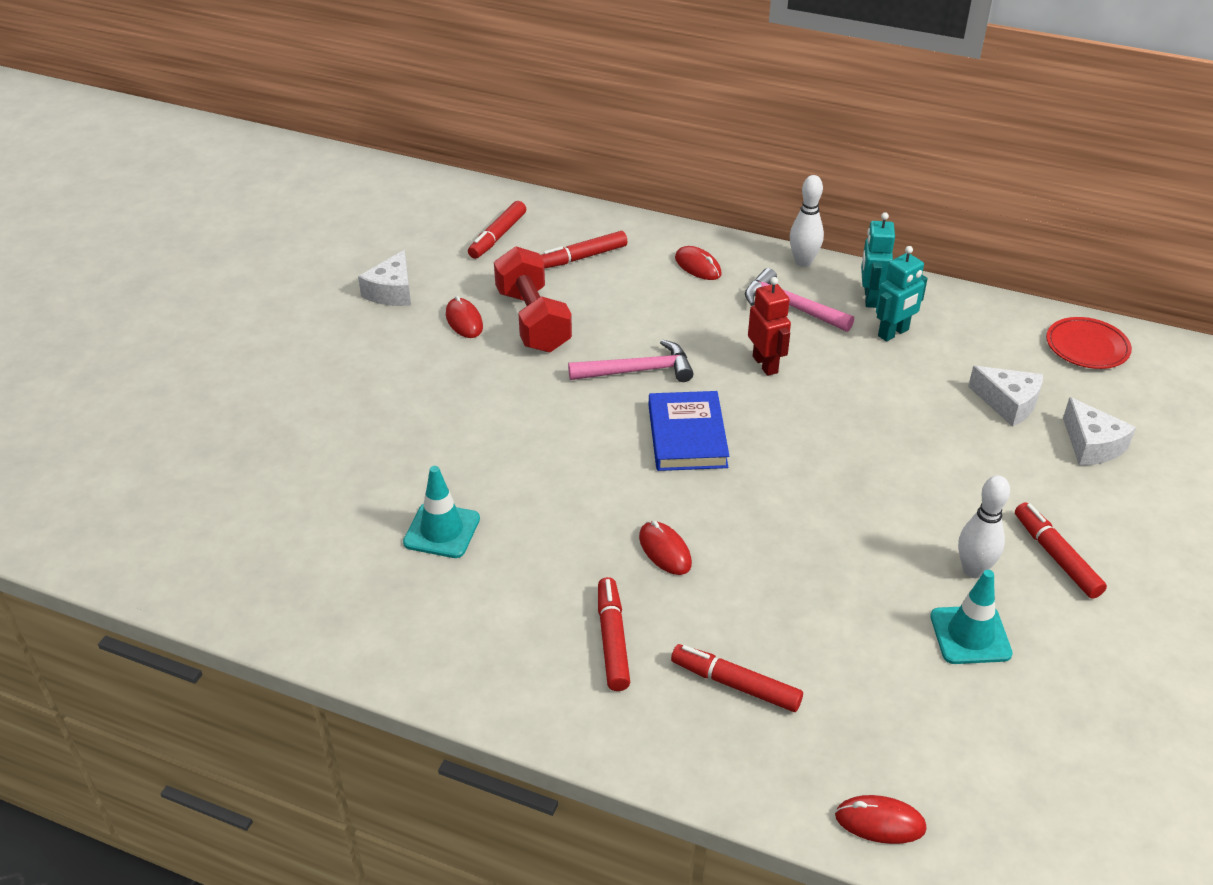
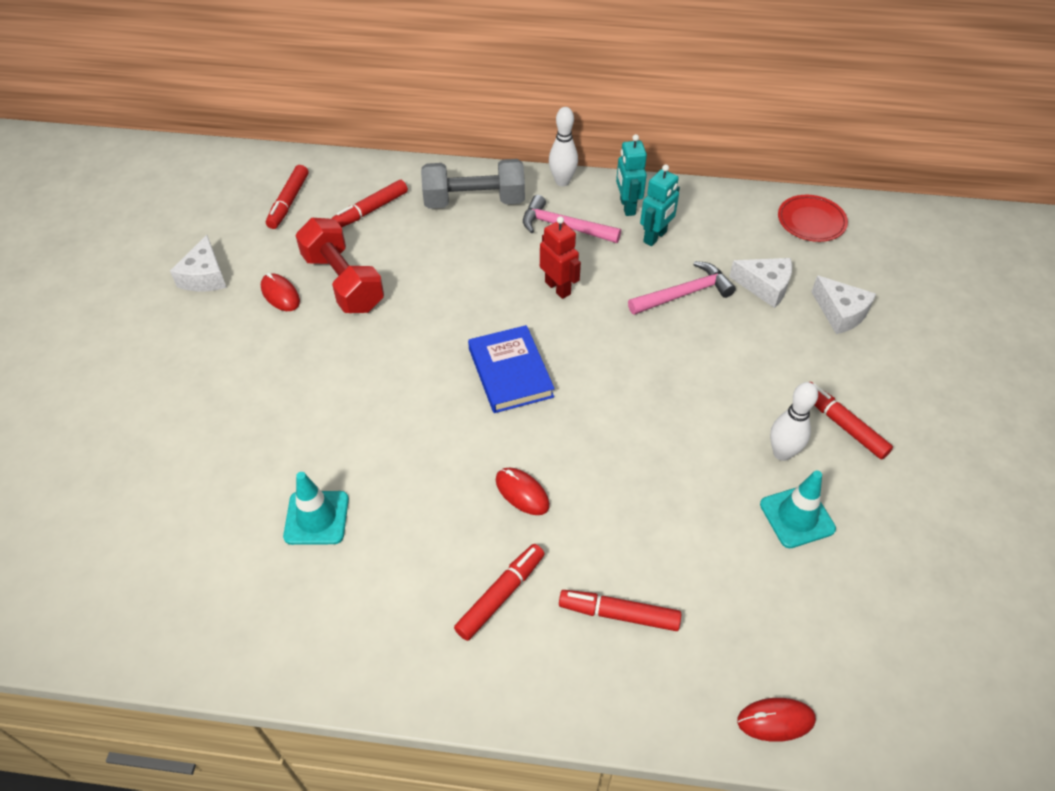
camera: 15 degrees left, 10 degrees up
pink hammer [568,340,694,382] -> pink hammer moved to [628,261,736,315]
red marker [598,577,630,691] -> red marker turned 60 degrees clockwise [454,544,545,641]
red mouse [675,246,722,280] -> grey dumbbell [421,159,525,209]

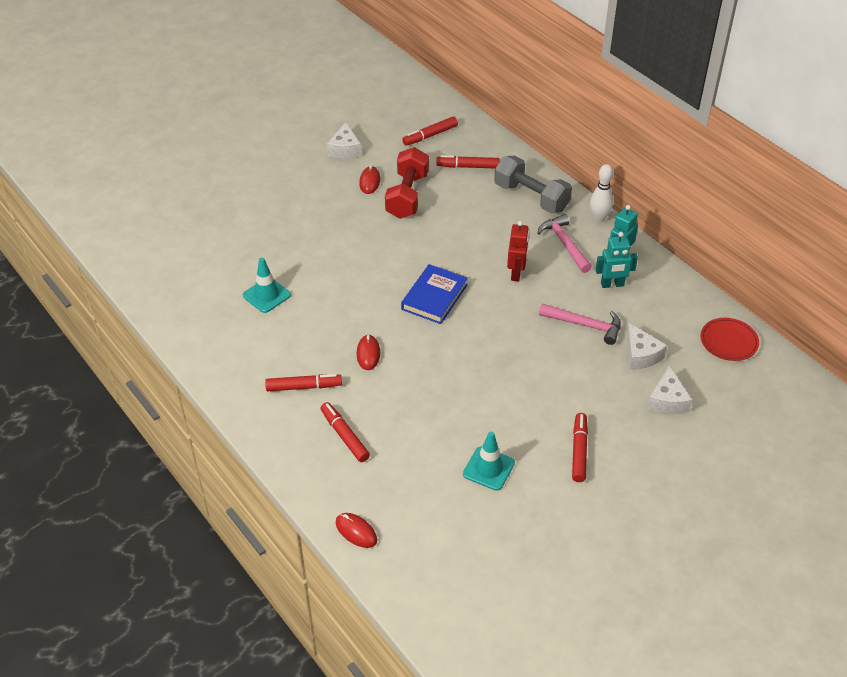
camera: 45 degrees right, 5 degrees down
white cheese [170,235,227,291] -> white cheese turned 45 degrees counterclockwise [327,122,361,158]
white bowling pin [770,382,818,461] -> none

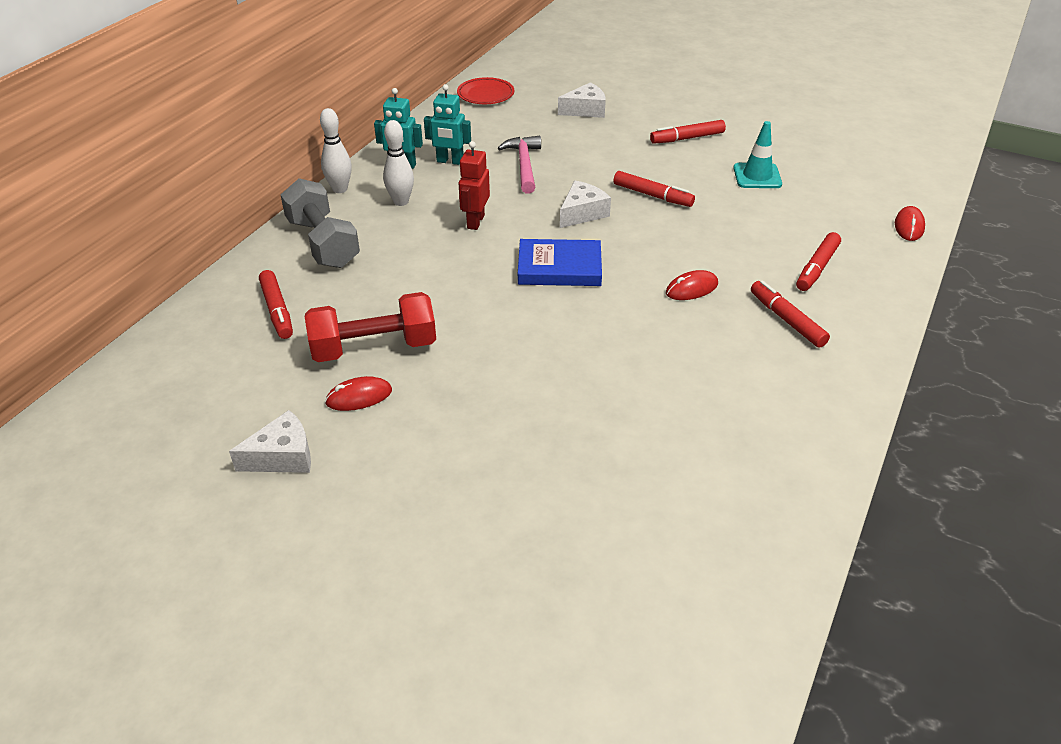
camera: 115 degrees left, 5 degrees down
turquoise traffic cone [243,258,291,313] -> none
red marker [402,117,458,146] -> red marker moved to [613,171,695,207]
grey dumbbell [494,156,572,213] -> grey dumbbell turned 45 degrees counterclockwise [281,178,360,268]
red robot [507,221,529,281] -> red robot turned 60 degrees counterclockwise [459,141,490,230]
pink hammer [537,214,592,273] -> white bowling pin [383,120,414,206]
turquoise robot [596,232,638,288] -> turquoise robot turned 135 degrees clockwise [424,84,471,165]
white cheese [626,323,667,369] -> white cheese moved to [560,181,611,228]

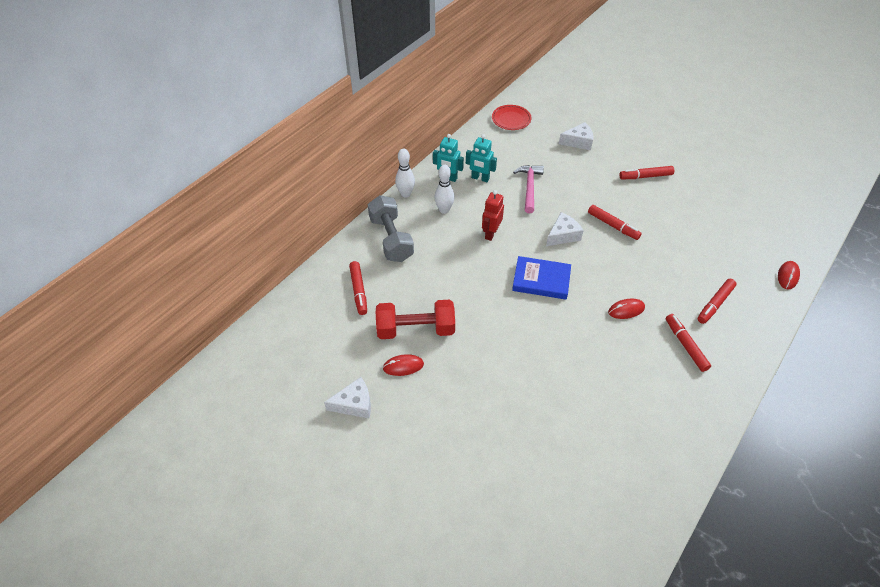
camera: 10 degrees right, 10 degrees up
turquoise traffic cone [734,121,782,188] -> none

